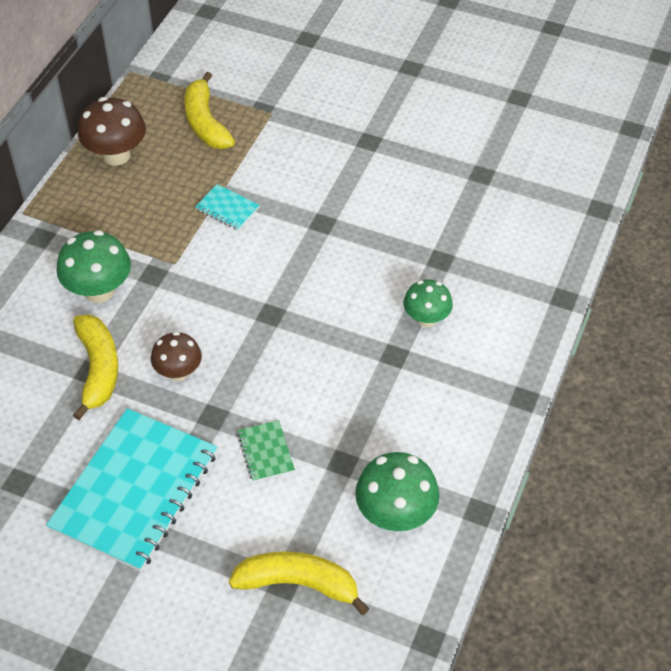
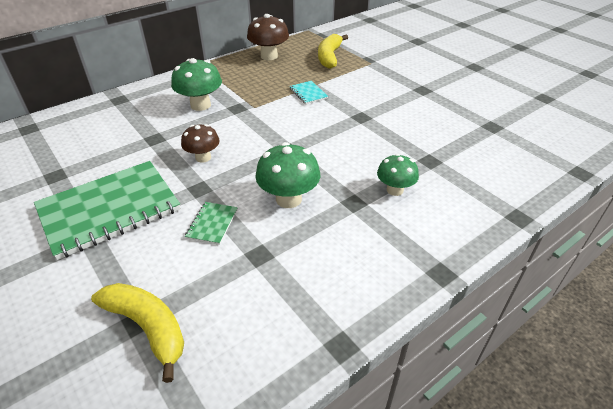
camera: 30 degrees right, 10 degrees down
turquoise notebook [46,408,217,572] -> green notebook [34,161,180,260]
yellow banana [73,314,118,420] -> none
green mushroom [355,452,440,531] -> green mushroom moved to [255,142,320,208]

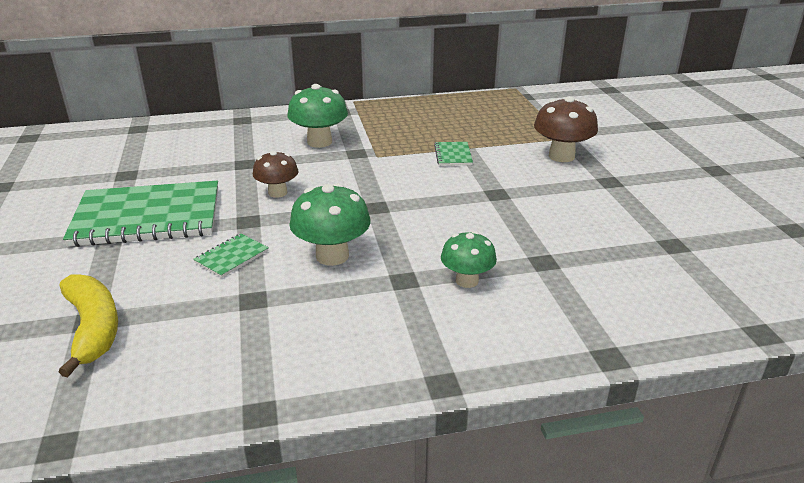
camera: 25 degrees right, 10 degrees down
brown mushroom [247,14,289,60] -> brown mushroom moved to [534,96,598,162]
turquoise notebook [290,81,328,104] -> green notebook [434,142,473,166]
yellow banana [318,34,348,69] -> none

